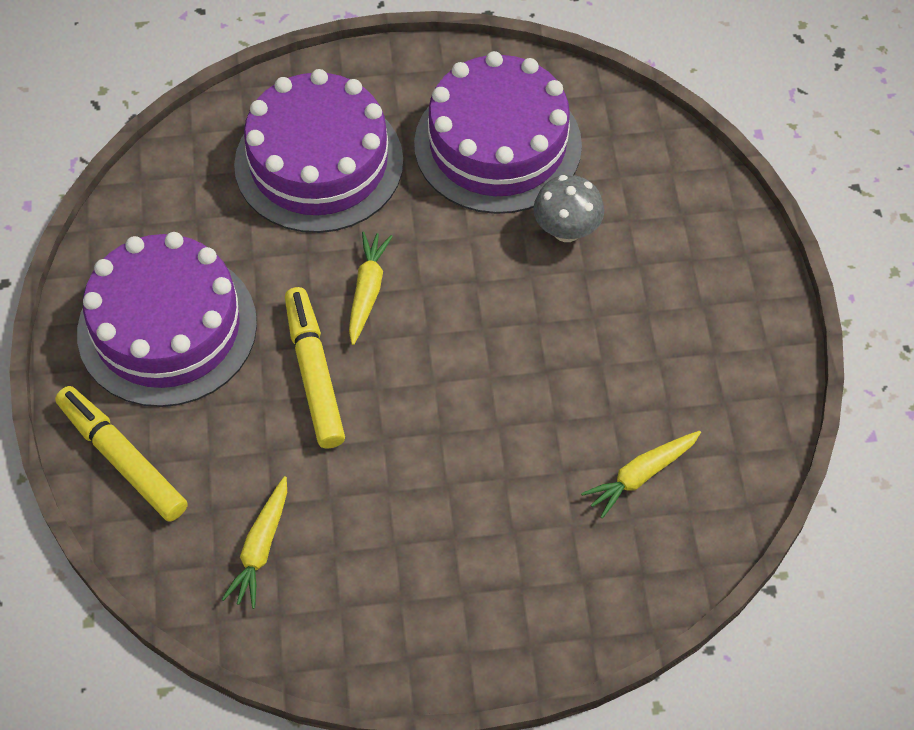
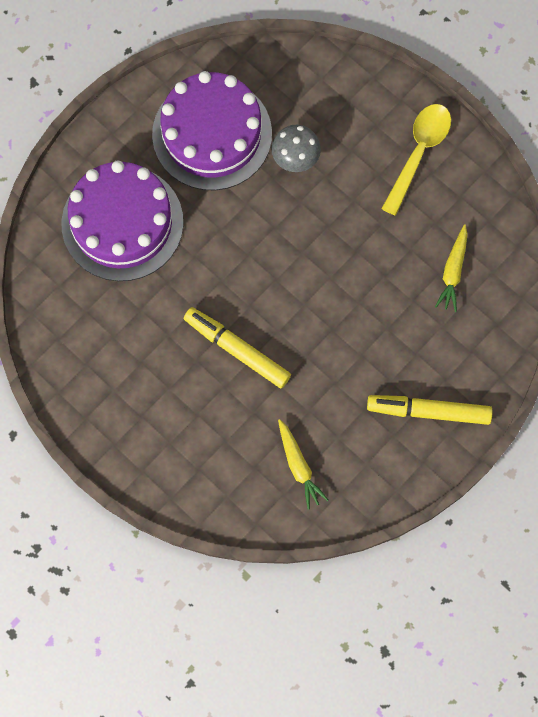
camera: 40 degrees left, 15 degrees up
yellow marker [55,386,188,522] -> yellow marker moved to [367,395,493,425]
purple cake [77,232,257,407] -> none
yellow carrot [349,231,393,345] -> none
none -> yellow spoon [381,104,451,216]

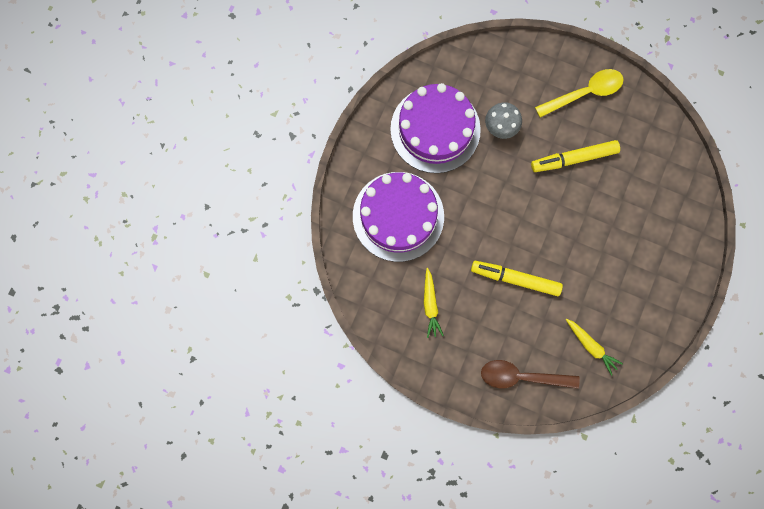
camera: 20 degrees left, 5 degrees up
yellow marker [367,395,493,425] -> yellow marker moved to [531,140,620,172]
yellow spoon [381,104,451,216] -> yellow spoon turned 60 degrees clockwise [535,69,624,117]
yellow carrot [435,224,467,312] -> yellow carrot moved to [424,268,444,338]
none -> brown spoon [481,360,580,389]

